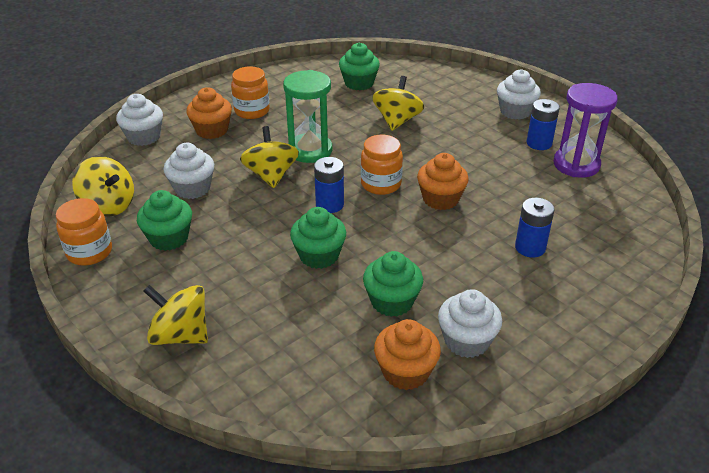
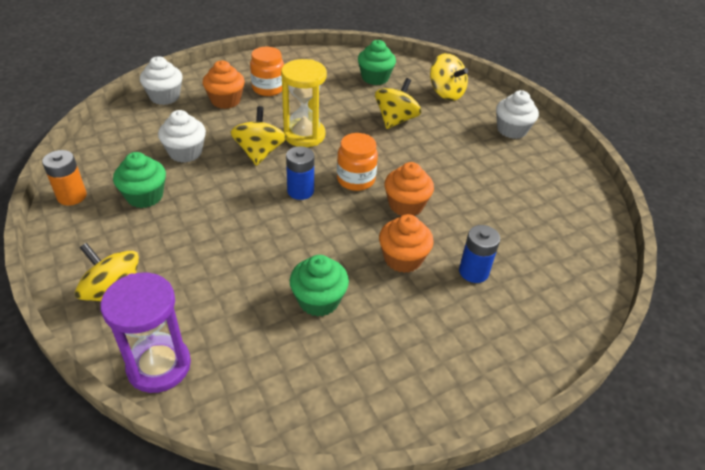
camera: 10 degrees right, 5 degrees up
orange jar [56,198,112,265] -> orange battery [42,150,87,206]
yellow spinning top [72,156,134,217] -> yellow spinning top moved to [430,53,468,101]
green hourglass [283,70,332,163] -> yellow hourglass [281,59,327,147]
green cupcake [290,207,346,269] -> none
orange cupcake [374,319,441,390] -> orange cupcake moved to [379,214,434,273]
white cupcake [438,289,502,358] -> none
blue battery [527,99,560,150] -> none
purple hourglass [553,83,618,178] -> purple hourglass moved to [100,273,191,393]

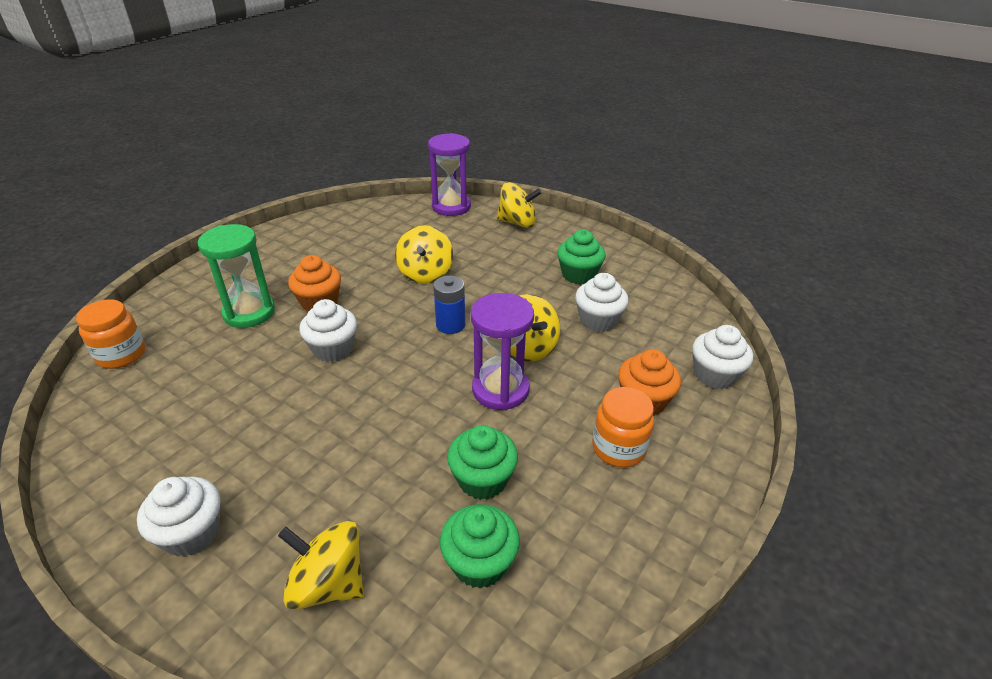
camera: 155 degrees right, 5 degrees down
orange battery [42,150,87,206] -> none
yellow hourglass [281,59,327,147] -> purple hourglass [471,293,534,410]
green cupcake [290,255,349,317] -> green cupcake moved to [447,425,518,500]
orange jar [337,133,378,191] -> orange jar moved to [76,299,145,369]
yellow spinning top [375,78,422,129] -> yellow spinning top moved to [395,225,453,283]
orange cupcake [384,162,434,216] -> white cupcake [299,299,357,362]
blue battery [459,225,500,283] -> green hourglass [198,224,275,328]

